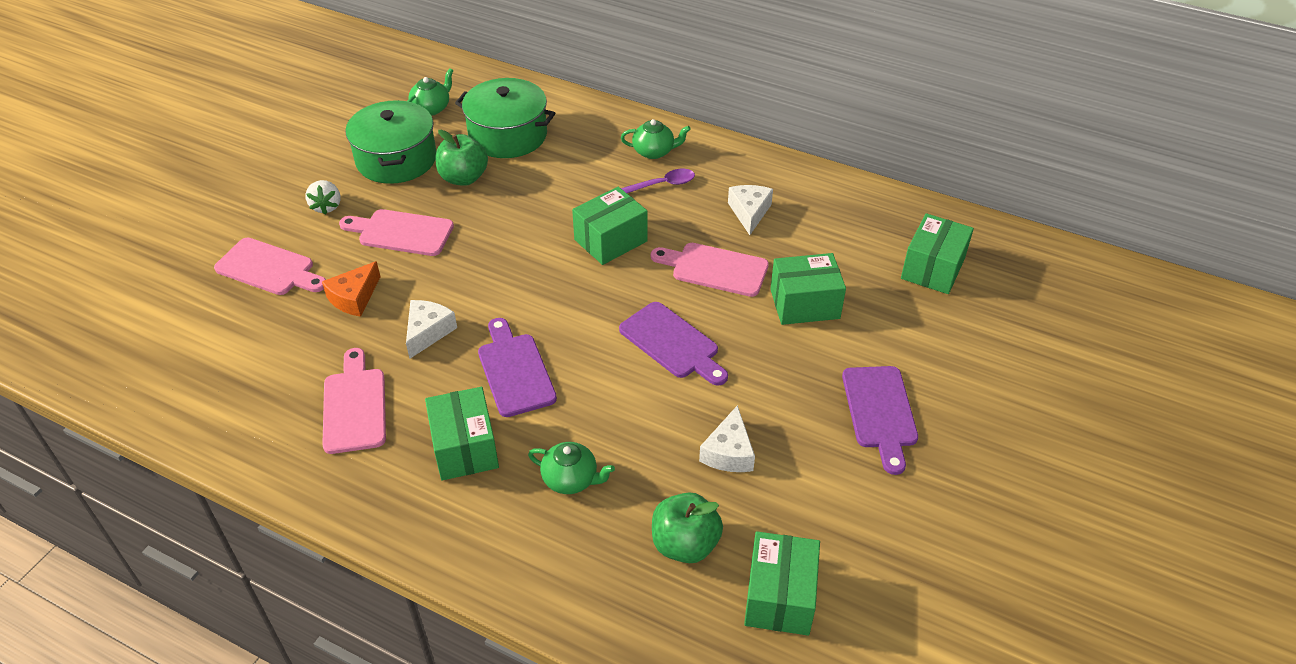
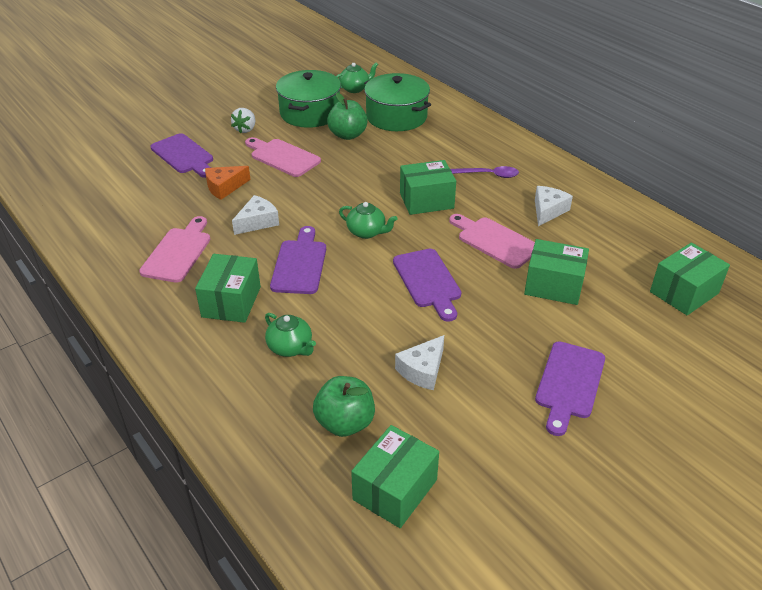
camera: 25 degrees right, 5 degrees down
pink cutting board [214,238,326,295] -> purple cutting board [150,133,213,178]
green teapot [621,119,691,159] -> green teapot moved to [339,202,397,239]

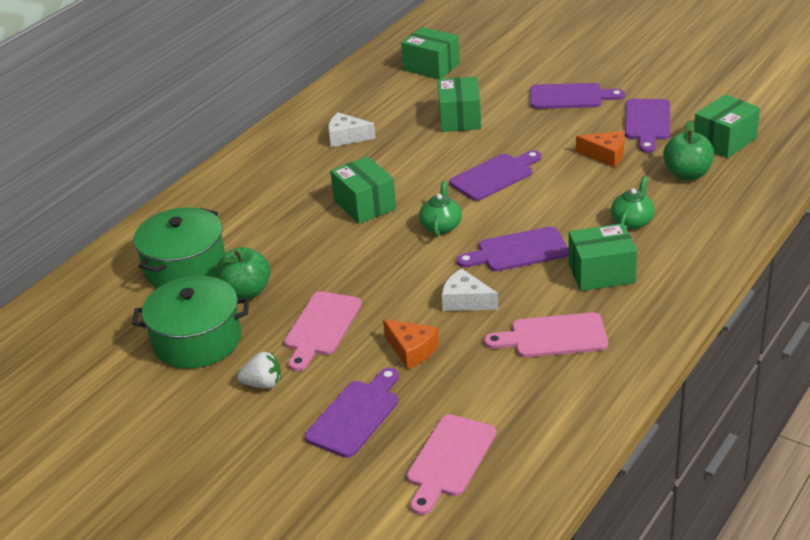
camera: 105 degrees left, 5 degrees down
green teapot [336,63,378,93] -> none
green box [351,425,439,528] -> green box turned 60 degrees counterclockwise [694,94,760,158]
white cheese [395,335,444,390] -> orange cheese [576,131,624,167]
pink cutting board [449,214,535,269] -> pink cutting board moved to [407,414,496,515]
purple spoon [451,166,519,178] -> none
none -> purple cutting board [625,99,670,153]

